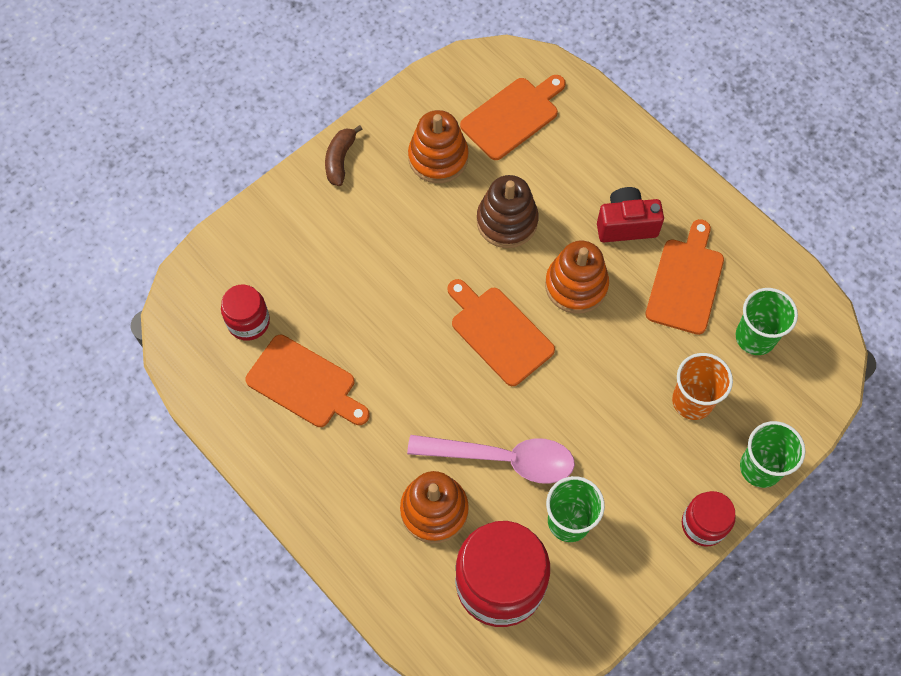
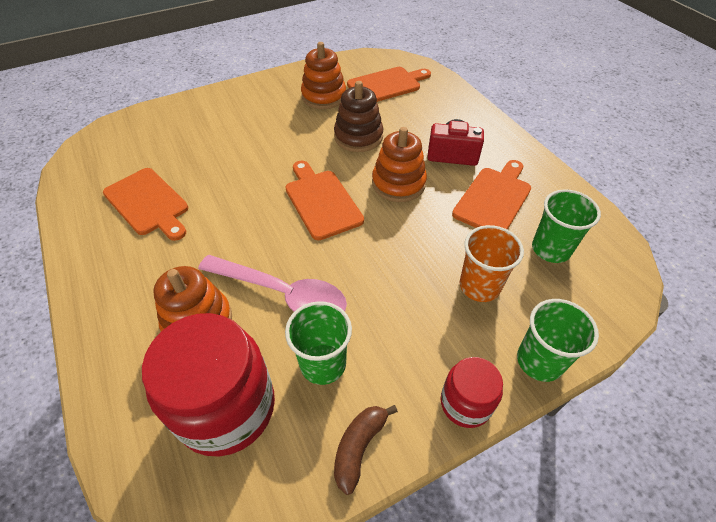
camera: 15 degrees right, 15 degrees down
red jar [221,285,270,341] -> none
brown banana [325,125,363,186] -> brown banana moved to [334,405,398,495]

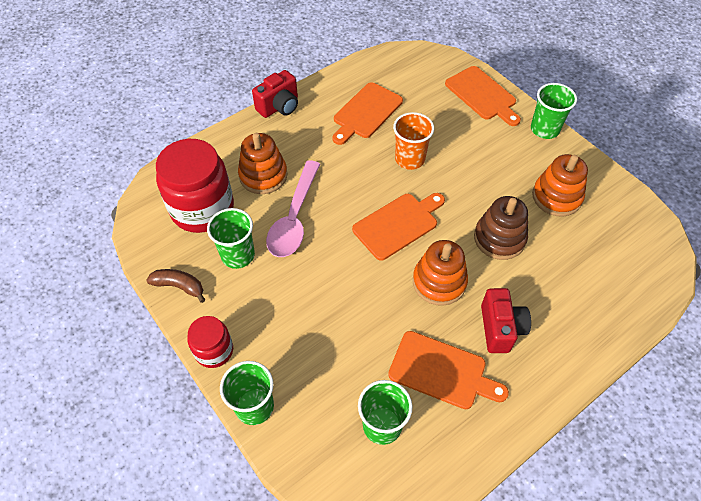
camera: 80 degrees right, 5 degrees up
orange cutting board [347,67,431,102] -> orange cutting board moved to [445,66,521,126]
orange cup [460,225,524,302] -> orange cup moved to [393,112,434,170]
none -> red camera [252,70,298,118]
none -> green cup [531,83,577,139]

